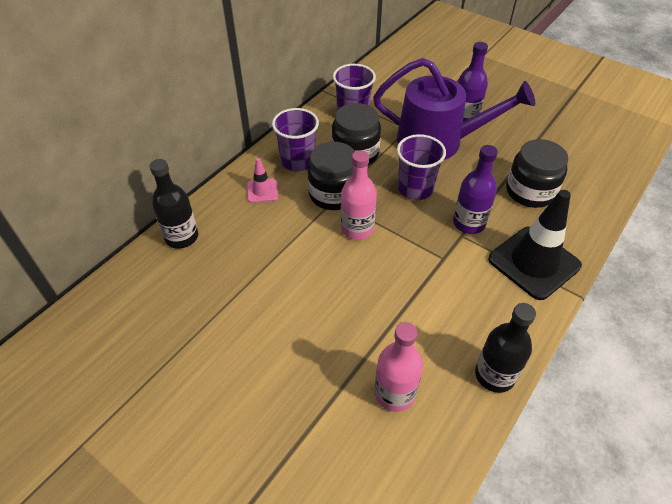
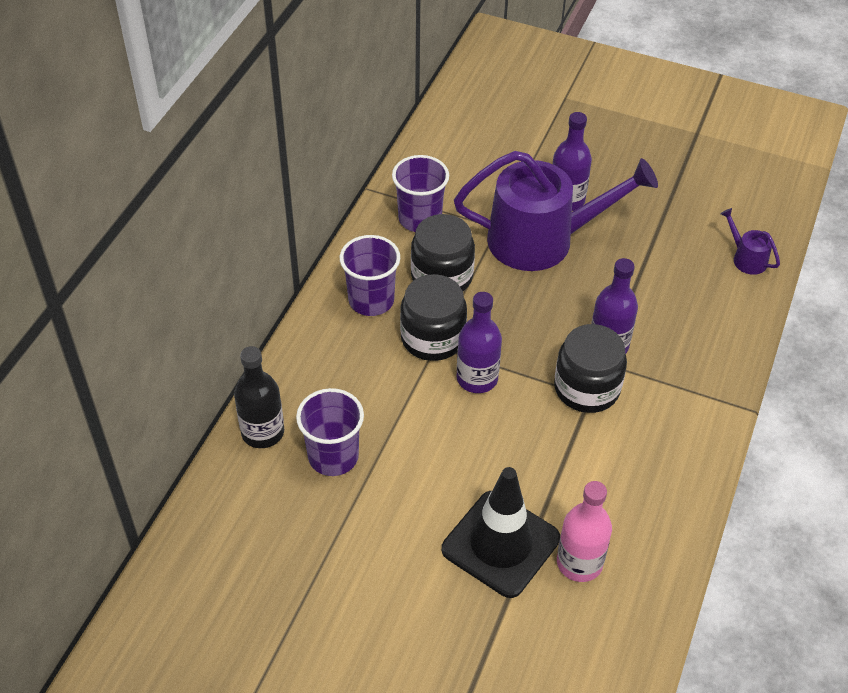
camera: 15 degrees left, 0 degrees up
pink traffic cone [247,158,278,203] -> none
pink bottle [341,150,377,240] -> purple bottle [457,292,502,393]
purple cup [397,134,446,200] -> purple cup moved to [296,388,364,476]
black bottle [475,303,536,393] -> none
black traffic cone [488,190,582,300] -> black traffic cone moved to [442,467,560,598]
black jar [506,139,568,208] -> black jar moved to [554,324,627,413]
none -> purple watering can [720,208,780,275]

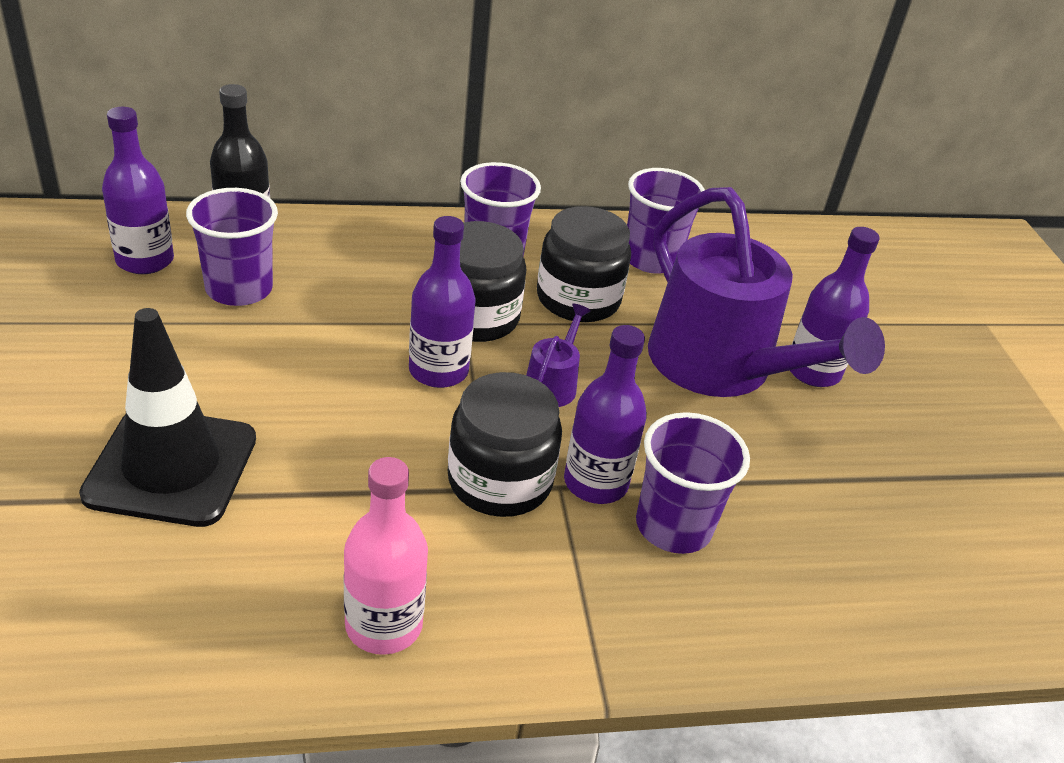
camera: 55 degrees right, 10 degrees down
pink bottle [557,481,612,582] -> pink bottle moved to [344,457,428,655]
purple watering can [720,208,780,275] -> purple watering can moved to [526,304,591,407]
none -> purple bottle [102,107,174,274]
none -> purple cup [636,412,750,554]

